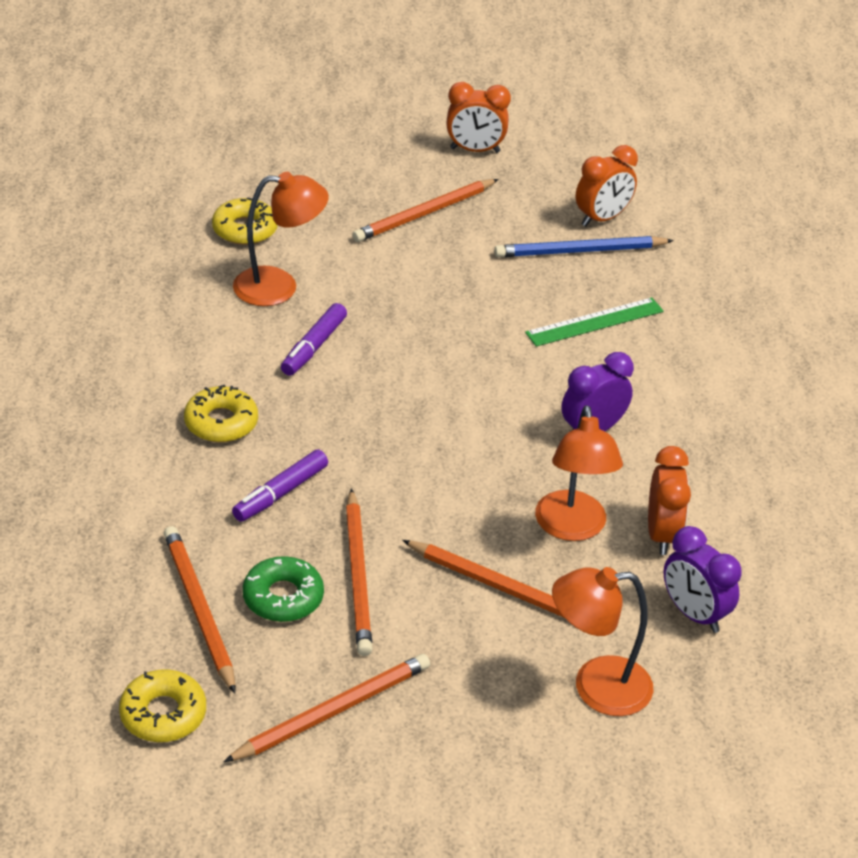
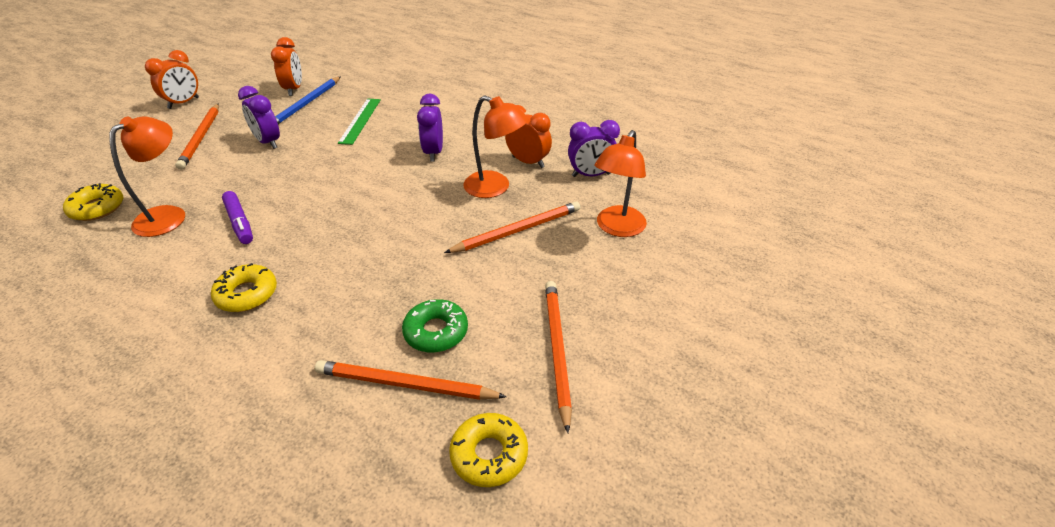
camera: 55 degrees left, 0 degrees up
purple marker [232,450,328,522] -> none
orange pencil [346,488,373,656] -> none
none -> purple clock [238,86,280,149]

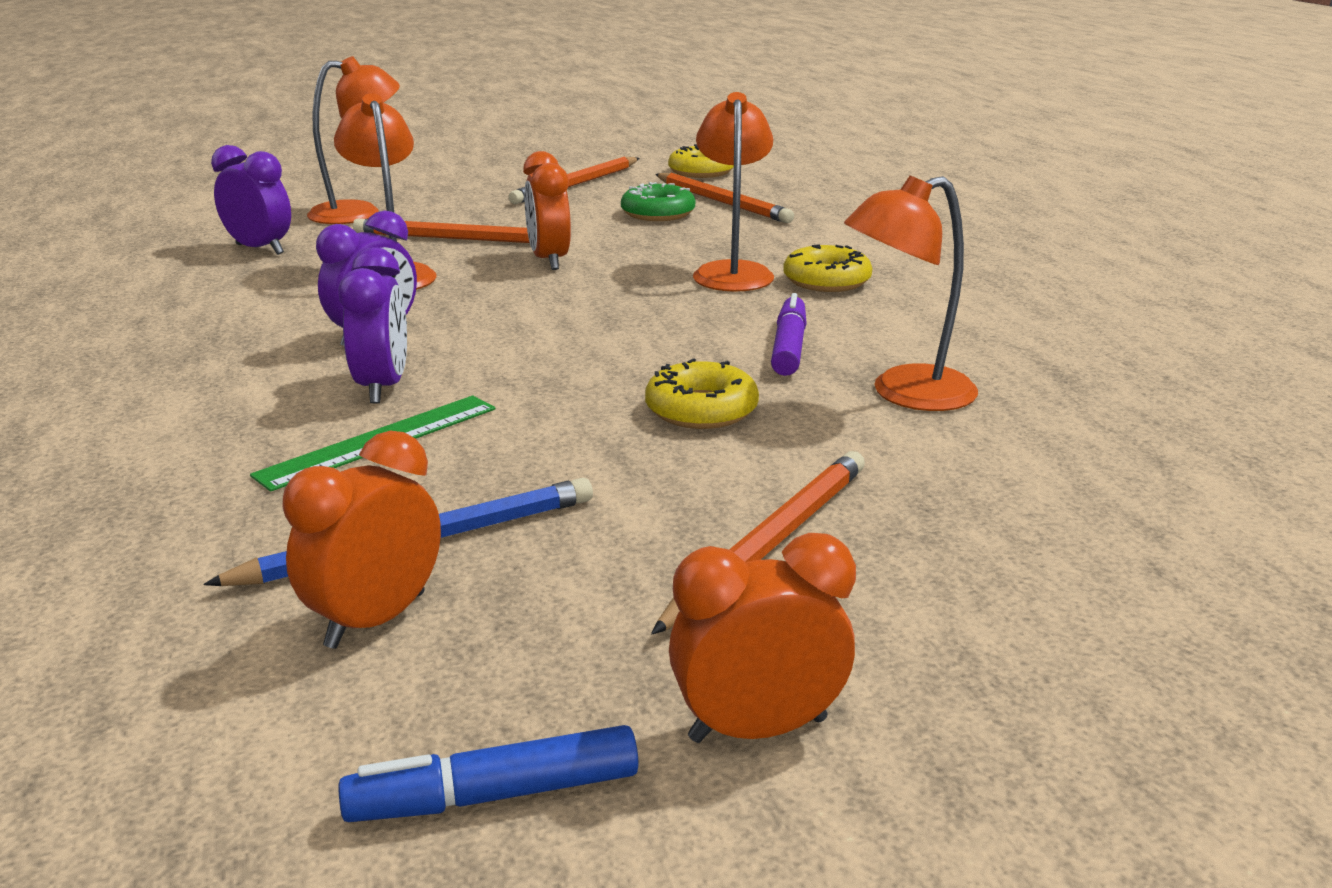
camera: 140 degrees left, 15 degrees down
yellow donut [63,183,123,221] -> yellow donut moved to [645,358,759,429]
purple clock [238,86,280,149] -> purple clock moved to [338,248,407,403]
orange clock [505,105,552,168] -> orange clock moved to [523,151,571,270]
none -> blue marker [338,725,639,822]
none -> orange lamp [693,92,774,292]

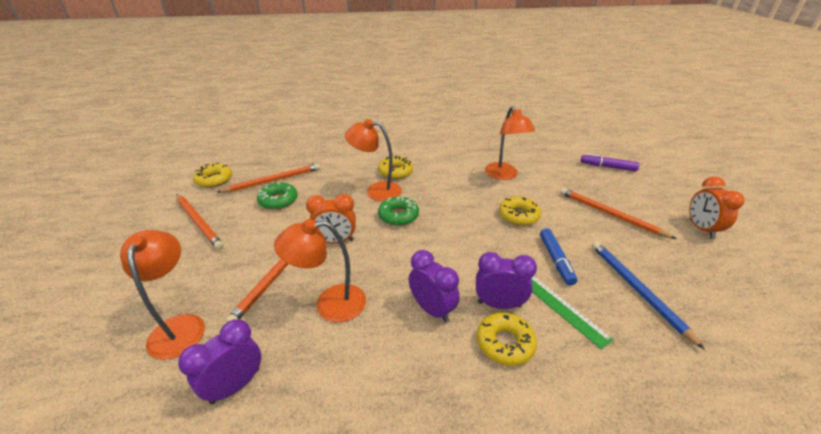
camera: 80 degrees left, 10 degrees up
orange clock [282,431,441,649] -> none
blue marker [338,725,639,822] -> blue marker moved to [540,228,577,286]
purple marker [771,293,807,376] -> purple marker moved to [581,153,639,171]
none -> green donut [378,196,419,226]
none -> yellow donut [477,312,537,366]

